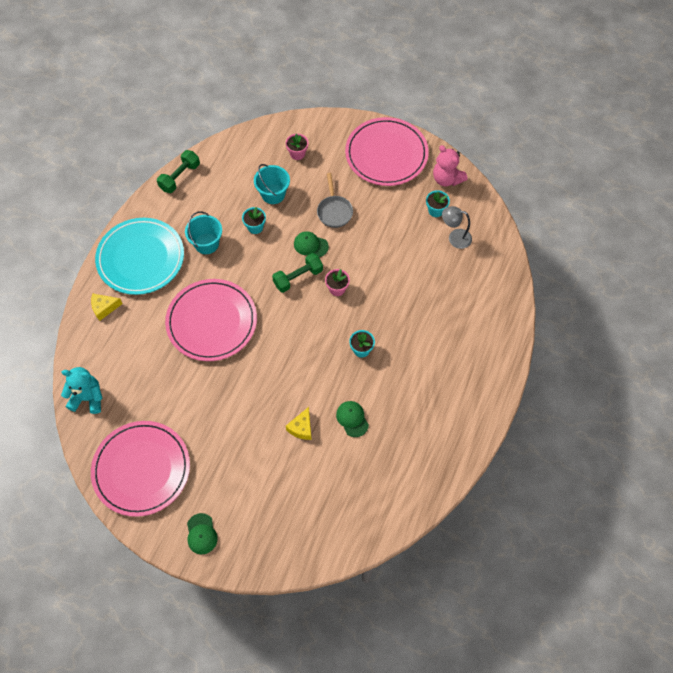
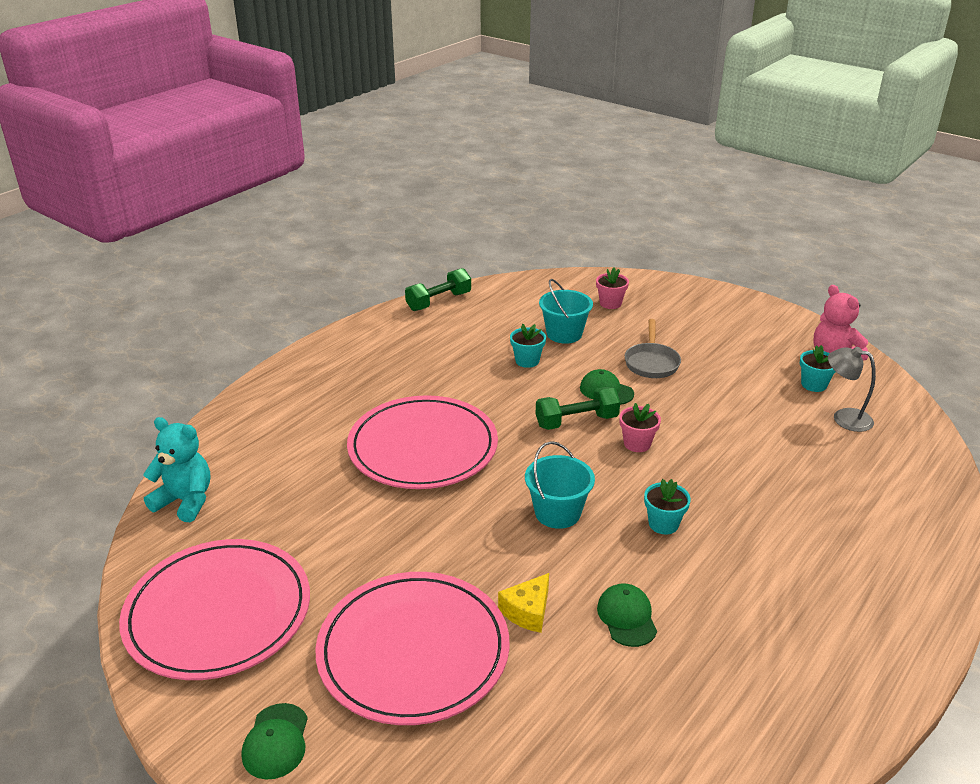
camera: 15 degrees right, 30 degrees down
yellow cheese [91,293,122,321] -> none
turquoise plate [95,218,184,295] -> none
turquoise bucket [185,211,222,254] -> turquoise bucket moved to [525,441,595,529]
pink plate [345,117,429,186] -> pink plate moved to [316,572,510,725]

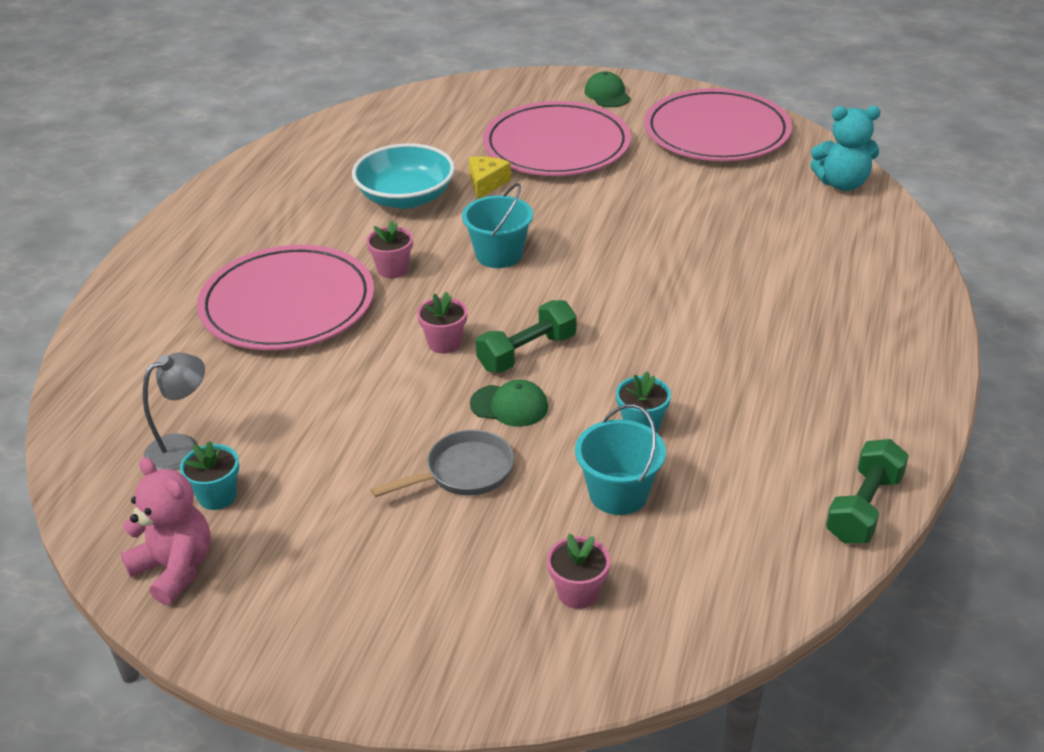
camera: 160 degrees right, 5 degrees up
pink plate [347,395,498,489] -> pink plate moved to [197,245,374,350]
green cap [597,583,657,647] -> turquoise bowl [352,143,455,209]
grey pan [625,319,681,378] -> grey pan turned 75 degrees clockwise [371,430,514,497]
turquoise flower pot [644,479,691,534] -> pink flower pot [366,220,413,279]
grey lamp [828,347,876,432] -> grey lamp turned 45 degrees counterclockwise [143,353,205,470]

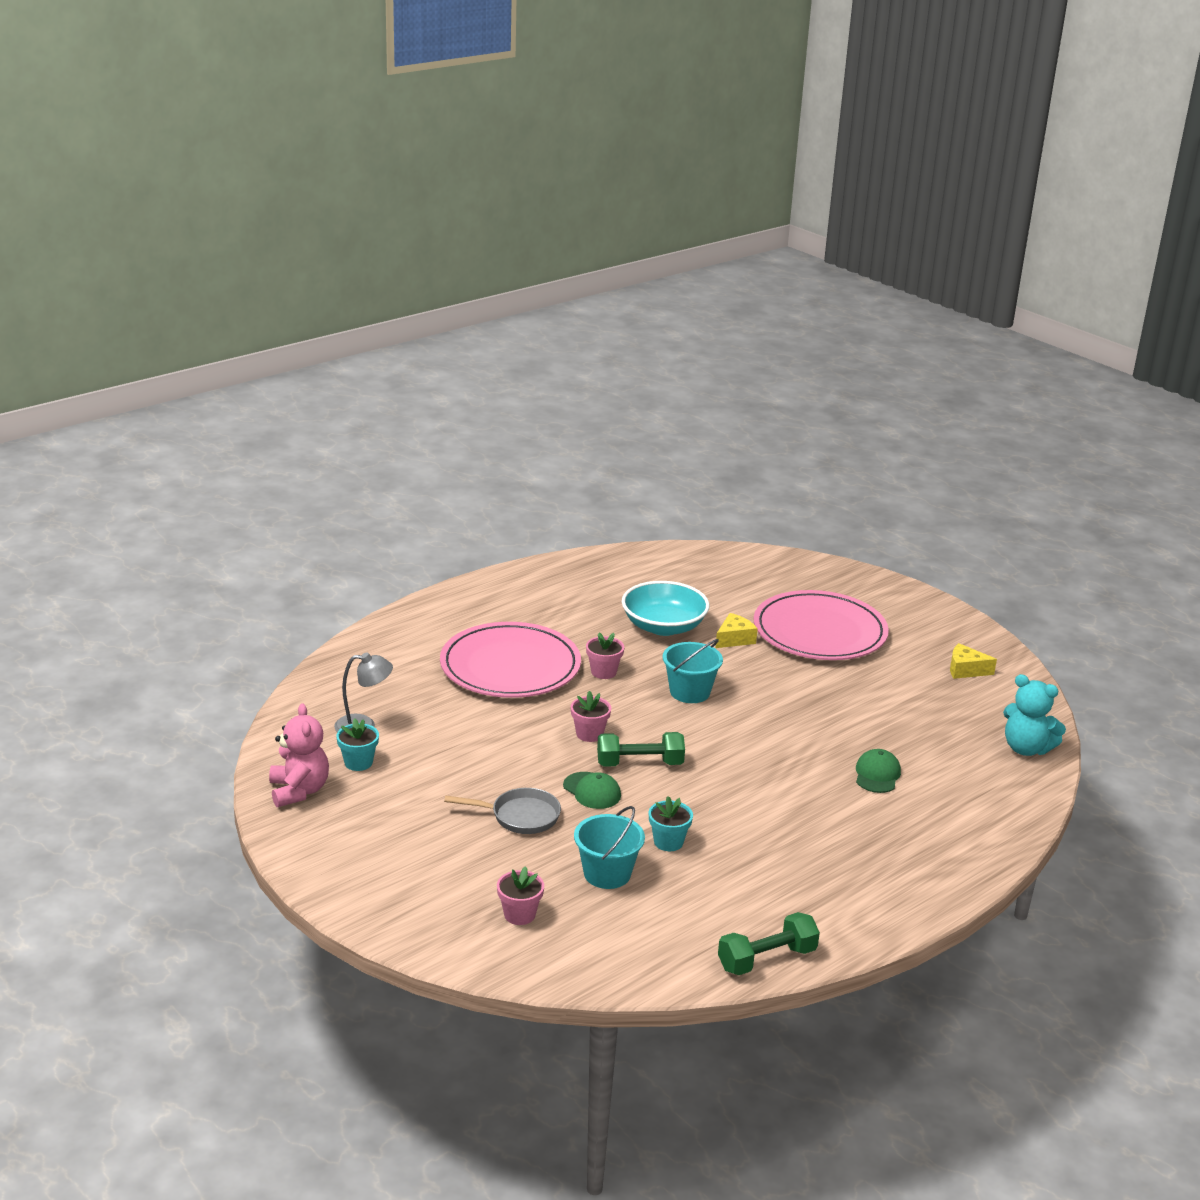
camera: 30 degrees right, 10 degrees down
green cap [584,71,630,107] -> green cap moved to [856,749,901,793]
pink plate [644,88,792,161] -> yellow cheese [950,643,997,679]

